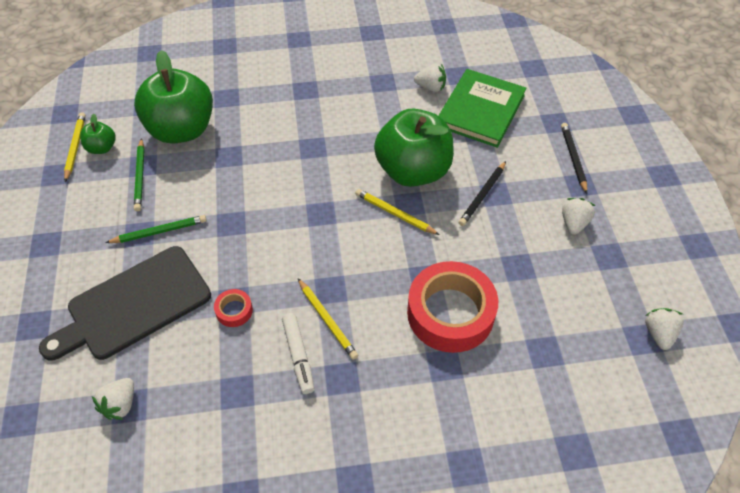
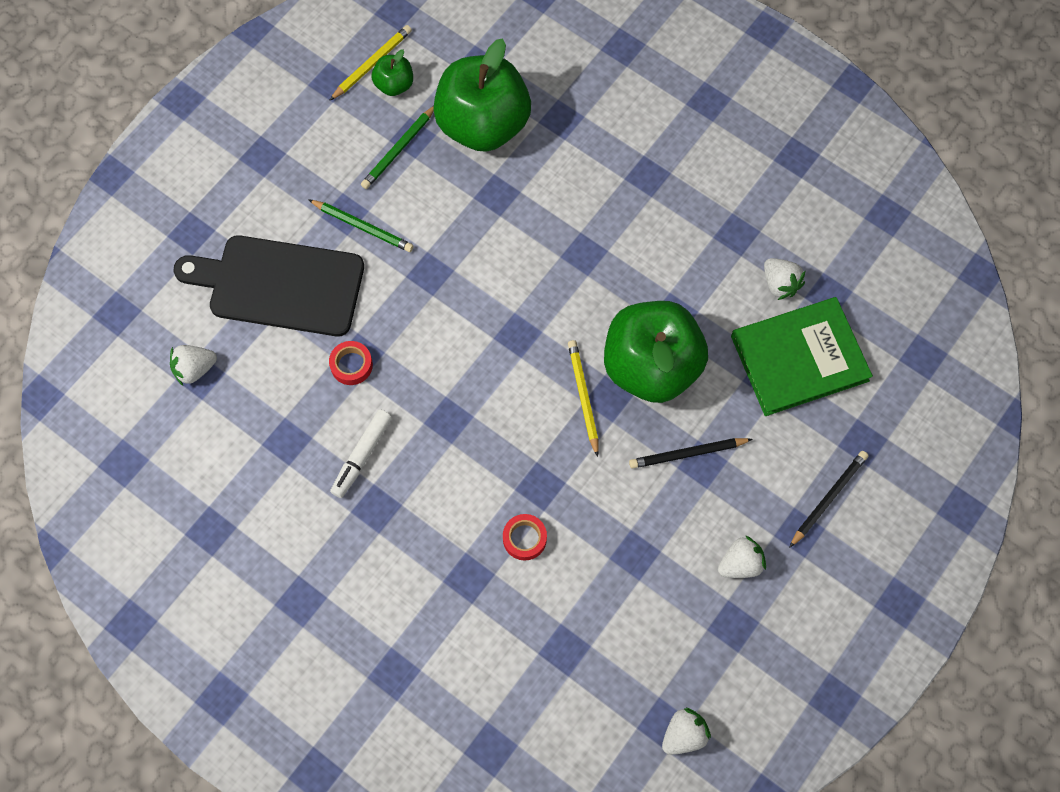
camera: 45 degrees right, 15 degrees up
yellow pencil [298,279,358,360] -> none
red tape [407,261,498,353] -> red tape [503,514,547,560], size x0.42

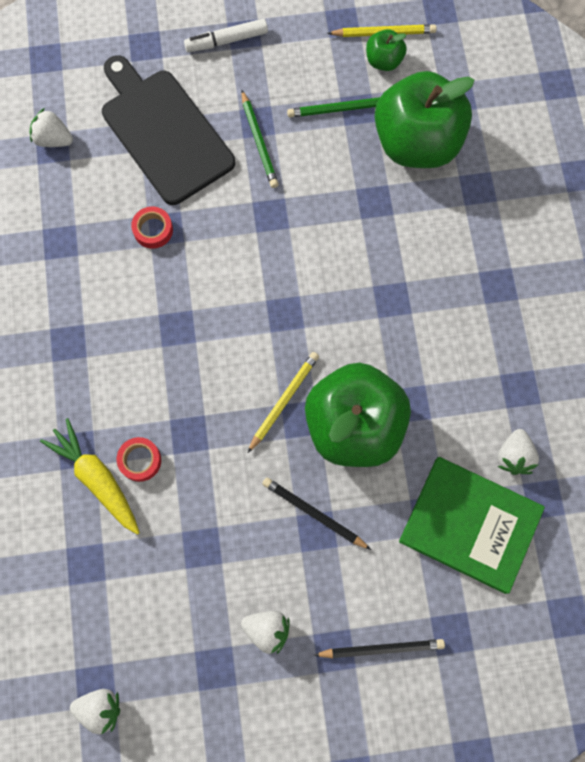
camera: 45 degrees right, 5 degrees up
white marker [330,409,392,498] -> white marker moved to [184,18,268,52]
none -> yellow carrot [40,418,140,535]

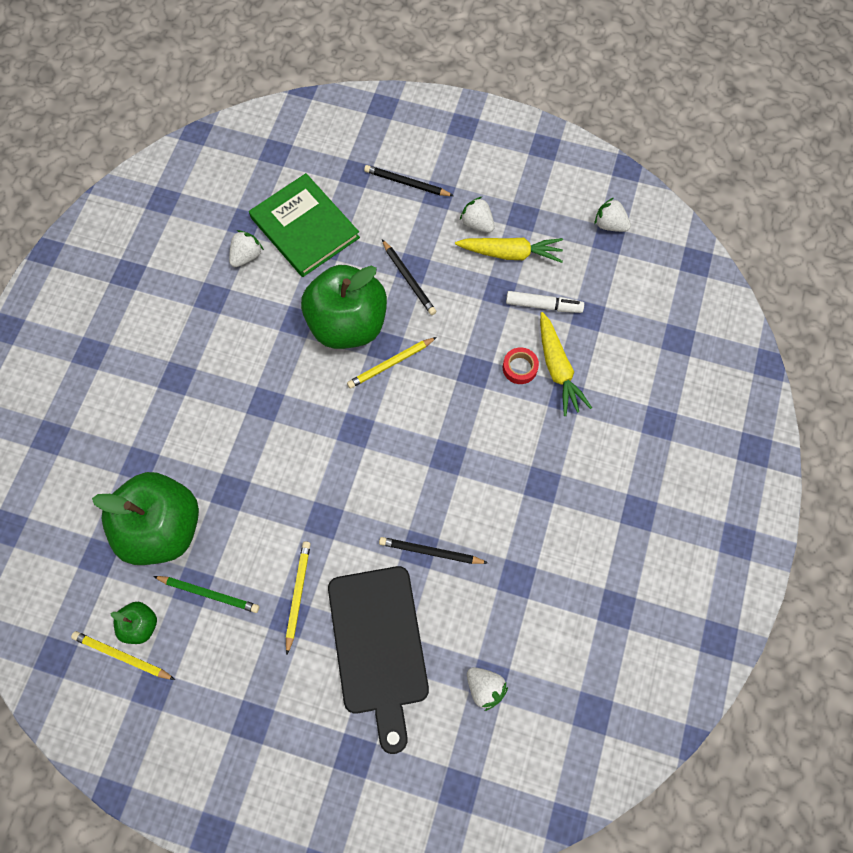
camera: 155 degrees left, 5 degrees down
red tape [131,207,173,249] -> black pencil [379,537,488,564]
white marker [184,18,268,52] -> white marker moved to [506,291,584,313]
green pencil [241,90,279,188] -> yellow pencil [286,541,311,654]
none -> yellow carrot [455,238,563,263]

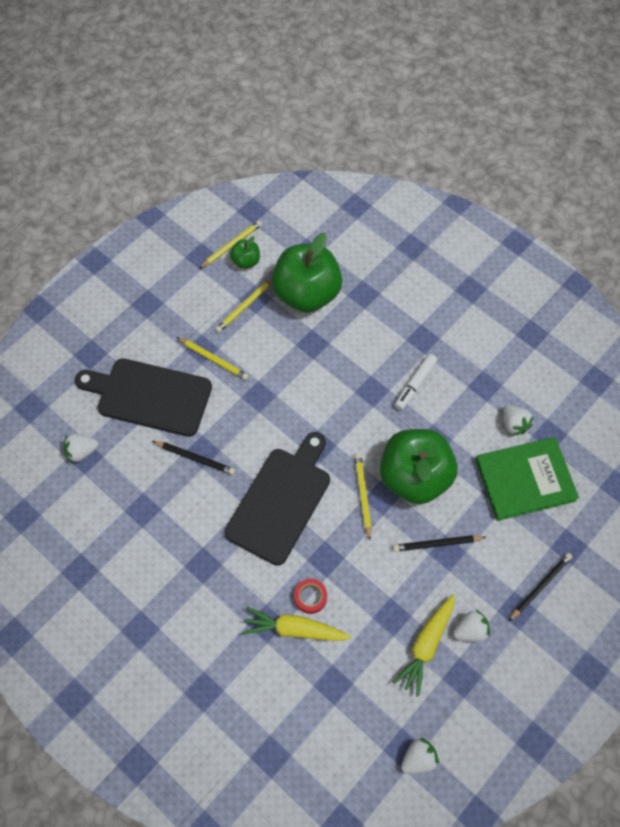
camera: 115 degrees right, 5 degrees down
green pencil [153,576,259,613] -> yellow pencil [215,278,272,333]
black pencil [379,537,488,564] -> black pencil turned 75 degrees clockwise [152,441,235,475]
white marker [506,291,584,313] -> white marker moved to [395,354,437,410]
none -> black cutting board [224,432,330,566]

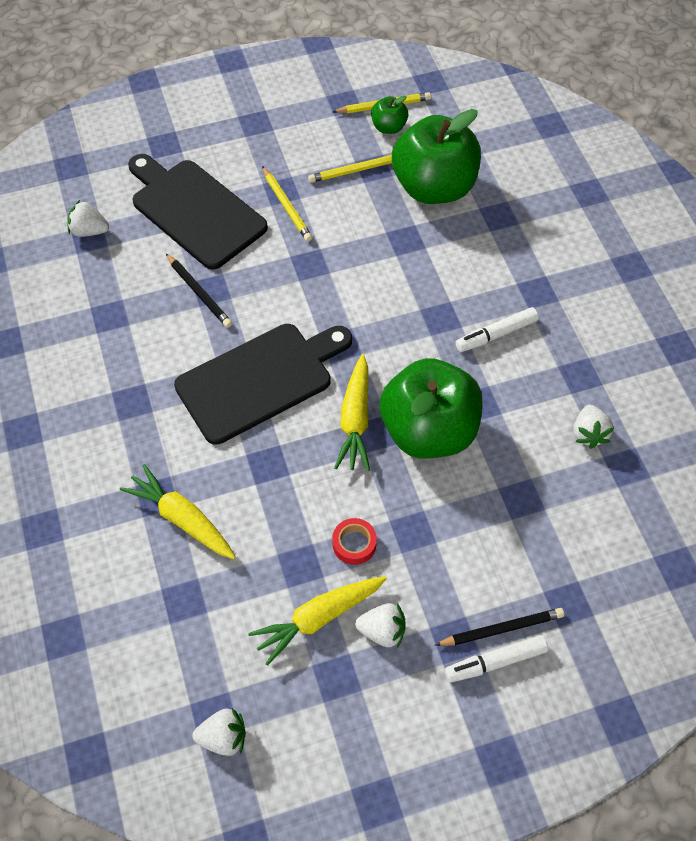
camera: 30 degrees right, 5 degrees down
red tape [294,579,327,614] -> red tape moved to [332,518,377,565]
yellow pencil [355,453,372,540] -> yellow carrot [334,354,370,471]
black pencil [393,535,486,552] -> none
green book [476,437,579,521] -> none
none -> white marker [445,635,548,683]

